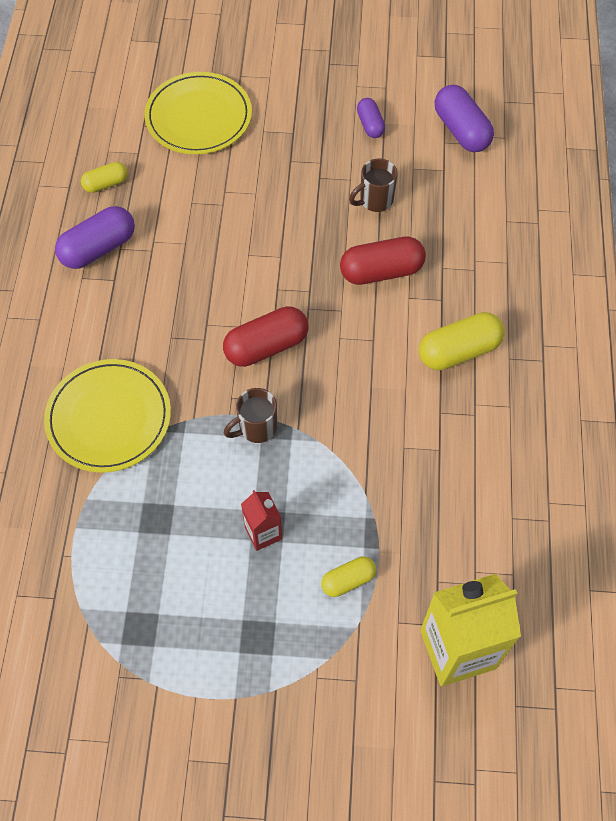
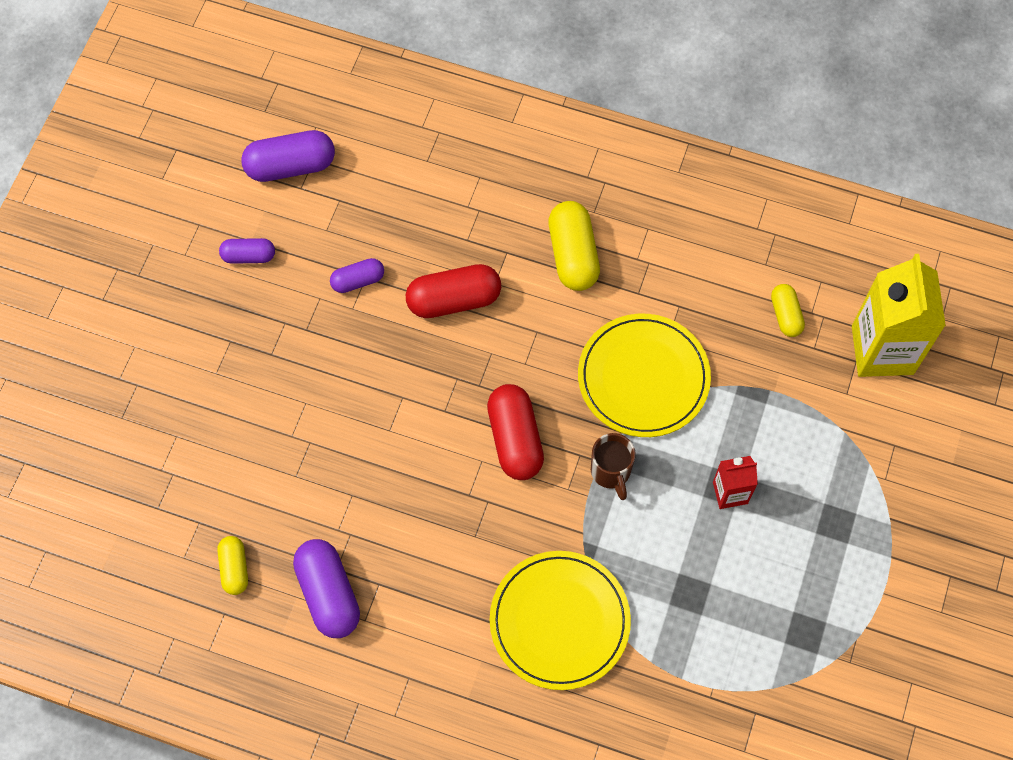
camera: 75 degrees left, 5 degrees up
yellow plate [144,72,252,154] -> yellow plate moved to [578,314,711,437]
yellow capsule [321,556,376,597] -> yellow capsule moved to [771,284,805,337]
red capsule [340,236,426,285] -> red capsule turned 75 degrees clockwise [406,264,501,318]
brown mug [349,159,398,212] -> purple capsule [330,258,384,293]

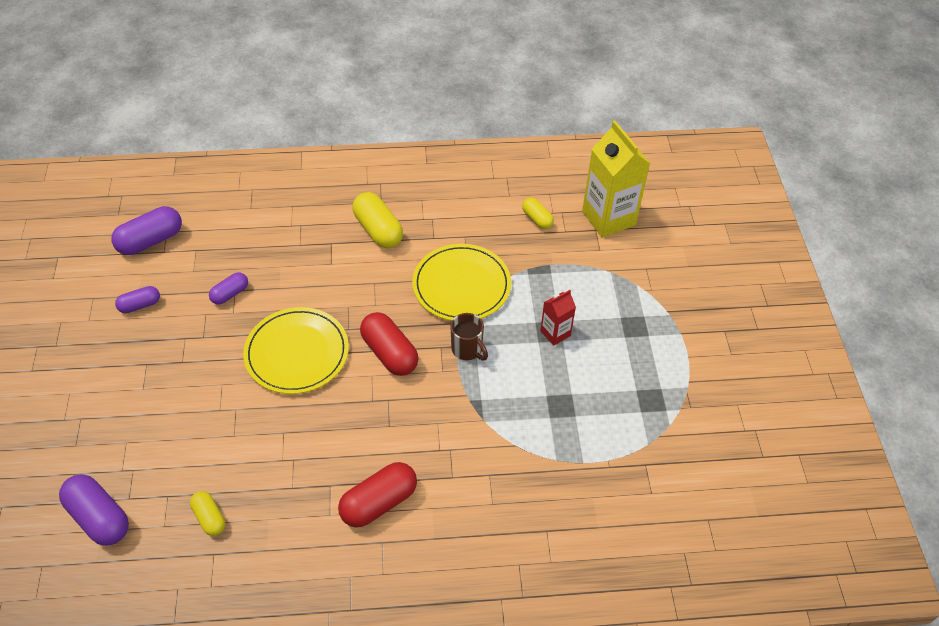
camera: 25 degrees left, 15 degrees down
purple capsule [293,539,360,638] -> purple capsule moved to [59,474,129,546]
red capsule [406,264,501,318] -> red capsule moved to [338,462,417,527]
yellow plate [490,551,631,690] -> yellow plate moved to [243,307,349,394]

